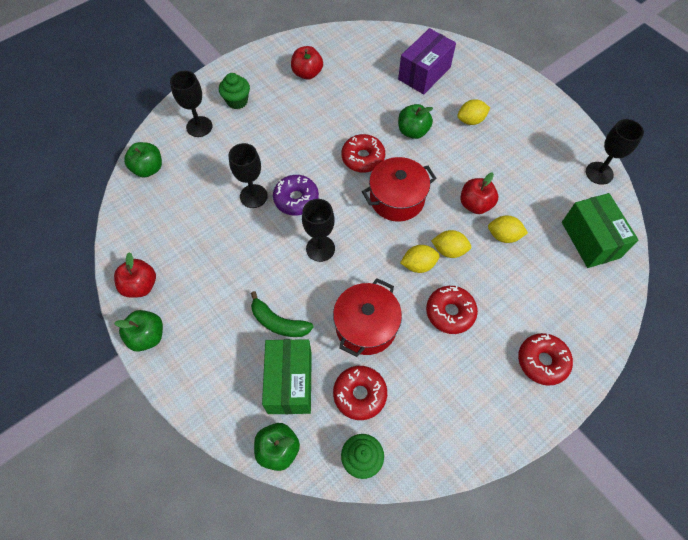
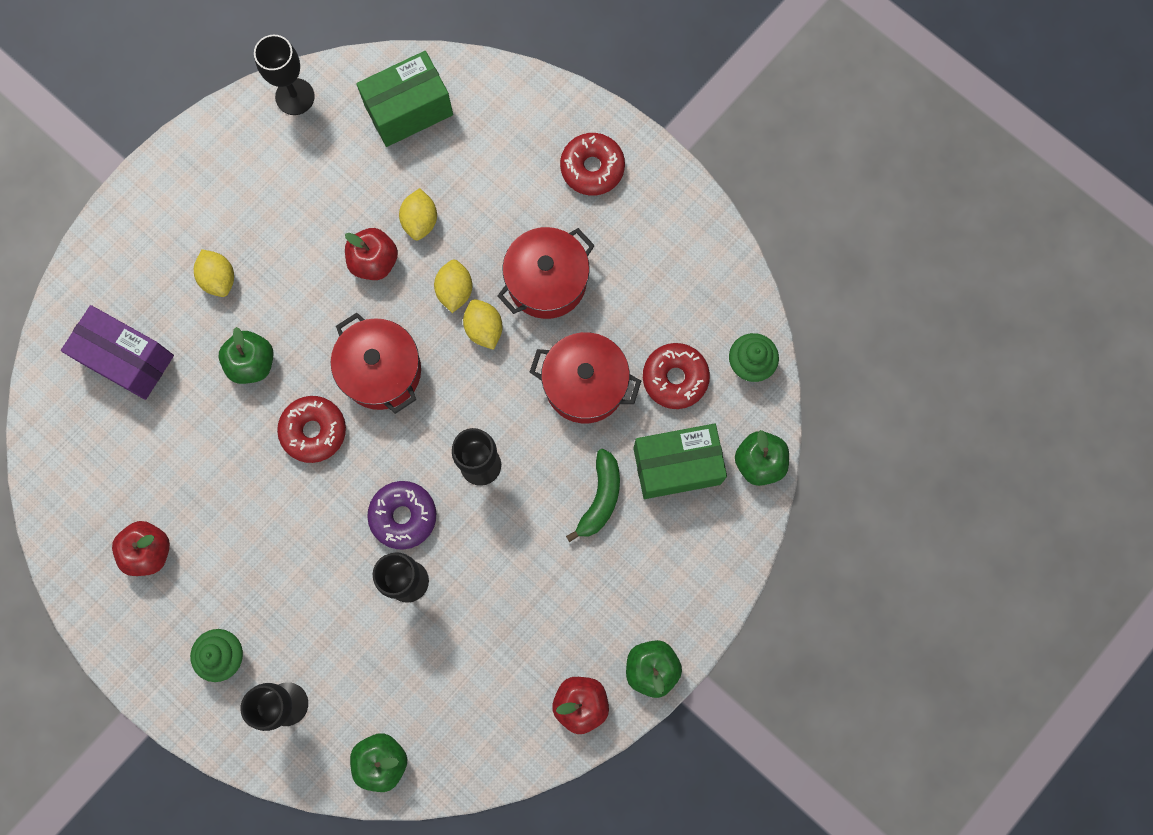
camera: 100 degrees left, 15 degrees up
red donut [426,286,478,334] -> red pot [498,227,595,319]

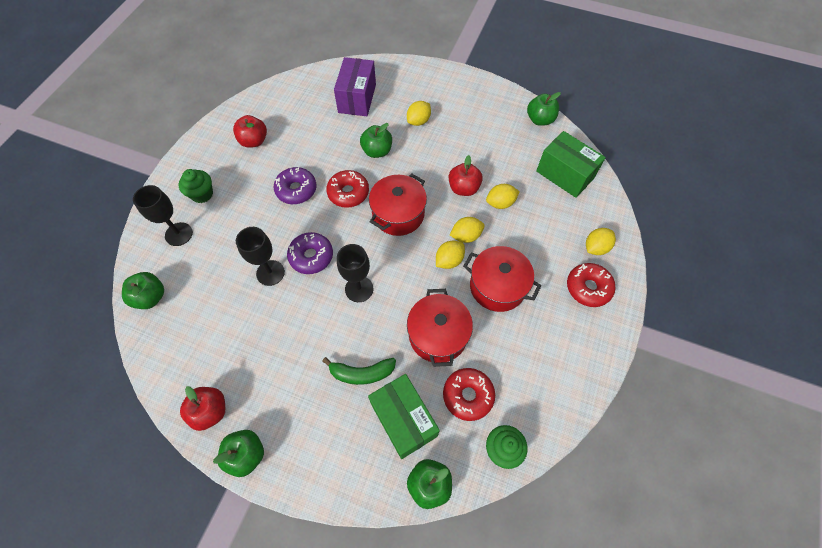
camera: 70 degrees right, 15 degrees down
black goblet [254,35,315,115] -> green apple [527,92,561,126]
none -> purple donut [274,167,316,204]
none -> yellow lemon [586,228,616,255]

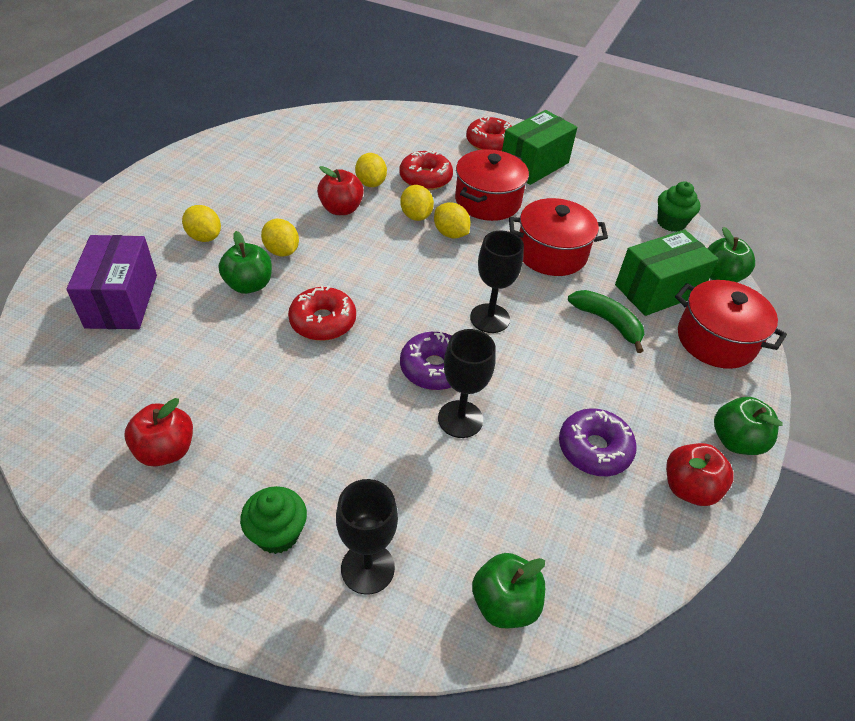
camera: 90 degrees left, 15 degrees down
purple donut [274,167,316,204] -> purple donut moved to [559,408,637,476]
green banana [323,357,396,385] -> green banana turned 45 degrees counterclockwise [568,290,644,353]
purple box [334,57,376,116] -> purple box turned 75 degrees clockwise [66,235,157,329]
red pot [369,174,427,236] -> red pot moved to [675,280,787,369]
red donut [443,368,495,421] -> red donut moved to [399,151,453,190]
green apple [527,92,561,126] -> none
green box [536,131,606,198] -> green box moved to [502,110,577,185]
yellow lemon [586,228,616,255] -> yellow lemon moved to [261,219,299,256]

